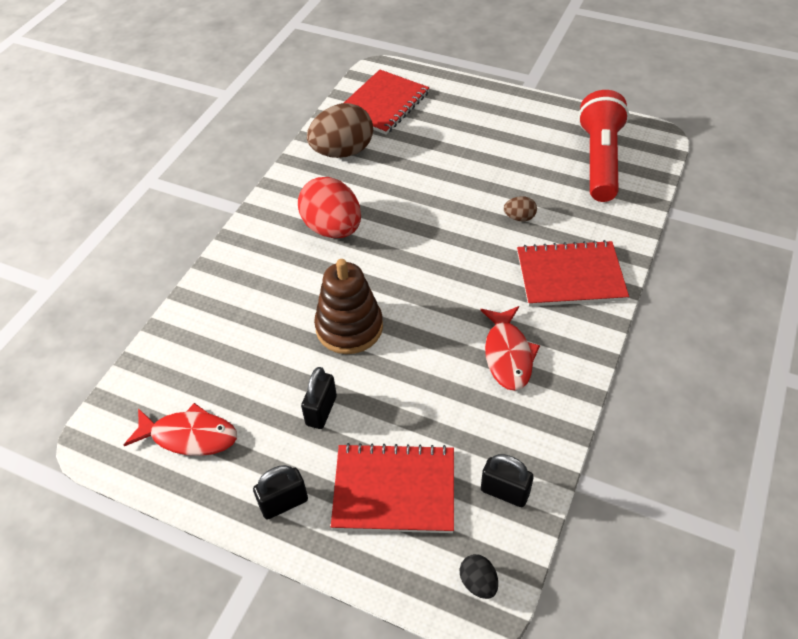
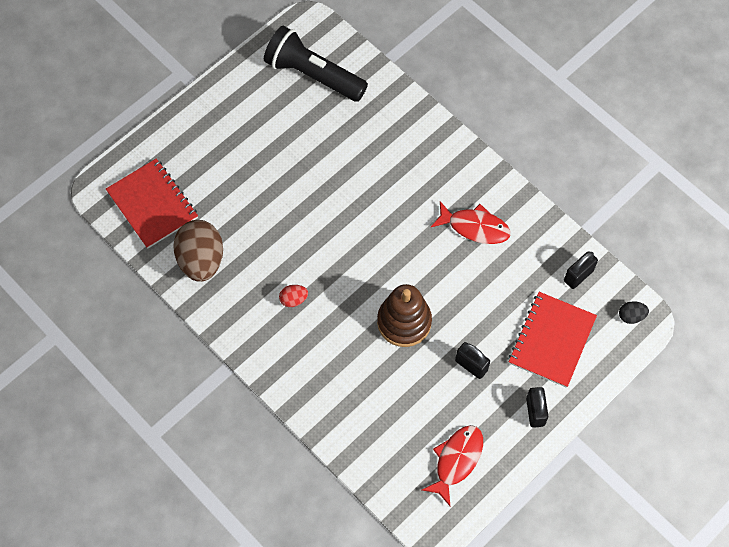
camera: 70 degrees left, 15 degrees up
red egg [298,177,361,238] -> red egg [279,285,308,307], size x0.45
brown egg [504,196,537,221] -> none
red notebook [517,240,629,306] -> none
red flashlight [578,90,629,202] -> black flashlight [264,26,368,102]

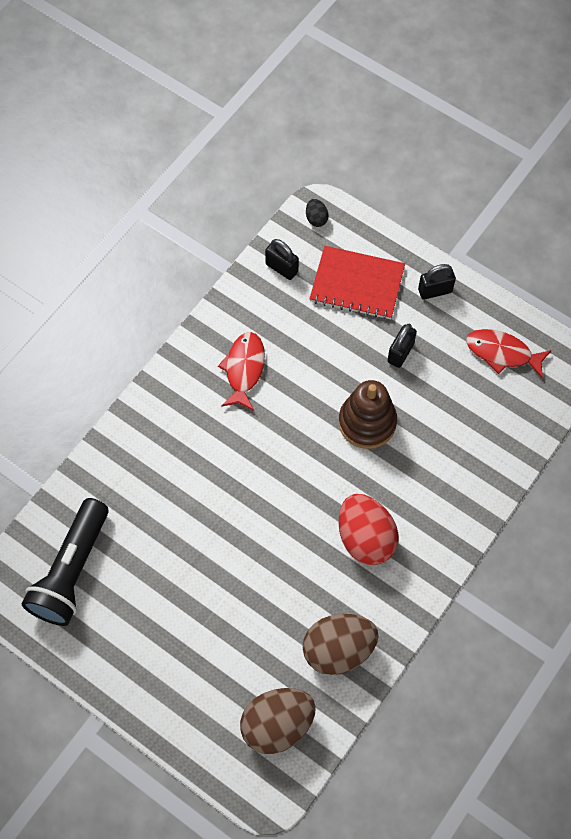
camera: 100 degrees left, 0 degrees up
red notebook [106,158,198,249] -> brown egg [240,688,316,754]
red egg [279,285,308,307] -> red egg [338,494,399,565], size x2.24

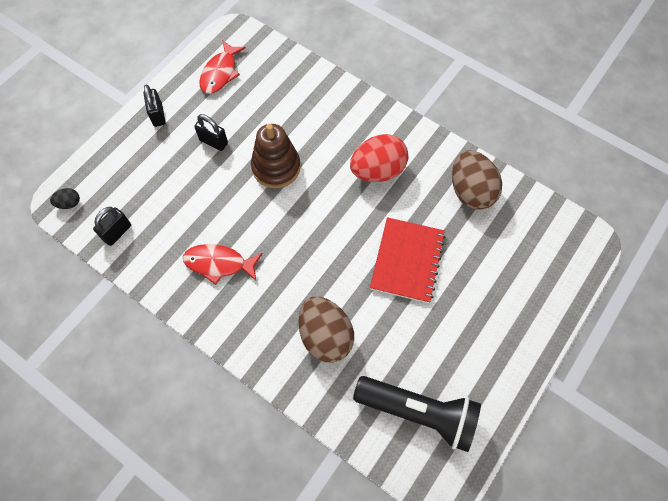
camera: 90 degrees left, 0 degrees up
brown egg [240,688,316,754] -> brown egg moved to [298,296,354,363]
red notebook [309,246,405,320] -> red notebook moved to [370,217,445,303]

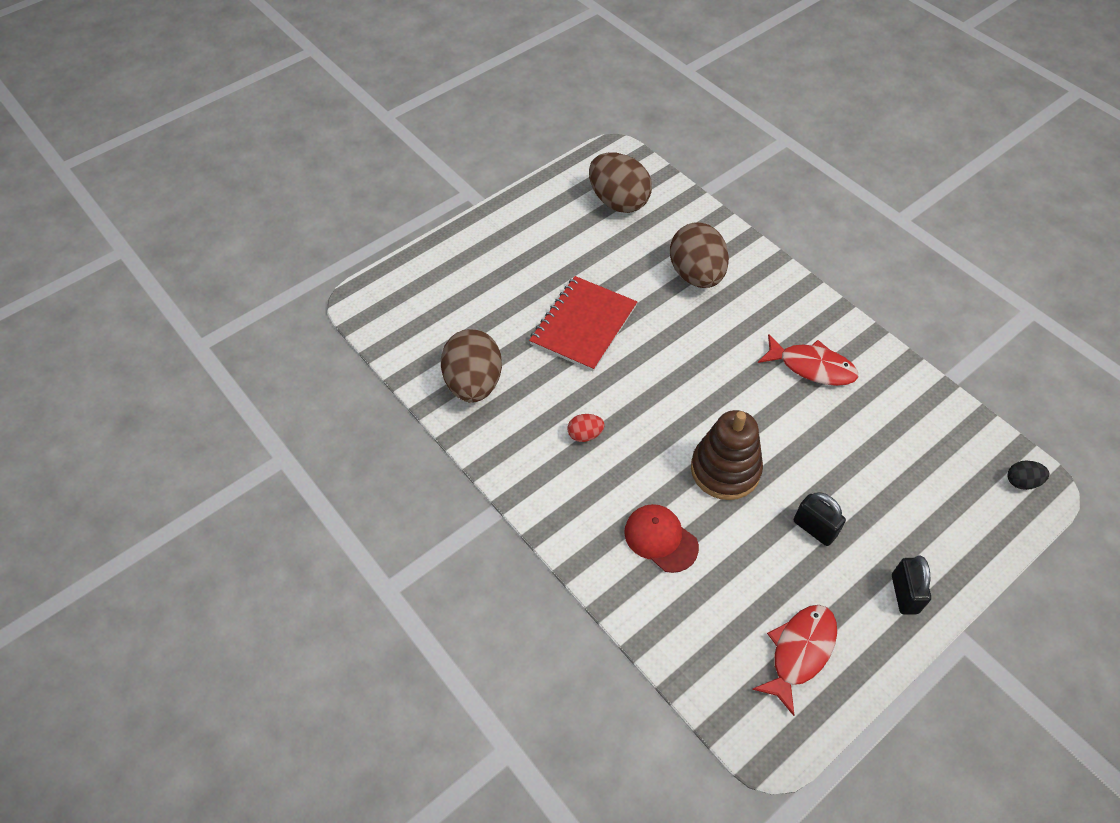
camera: 165 degrees left, 10 degrees down
black padlock [93,207,131,246] -> none
red egg [350,134,409,182] -> red egg [567,414,604,442], size x0.45
black flashlight [353,376,481,452] -> brown egg [589,152,652,213]
none -> red cap [624,504,699,573]

